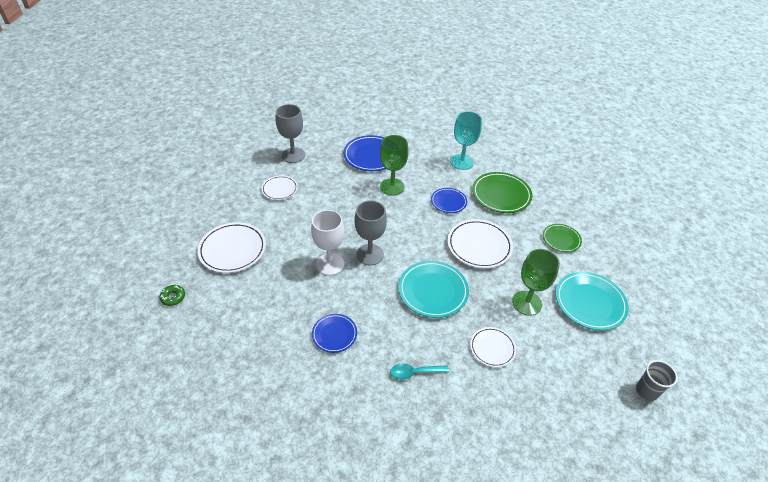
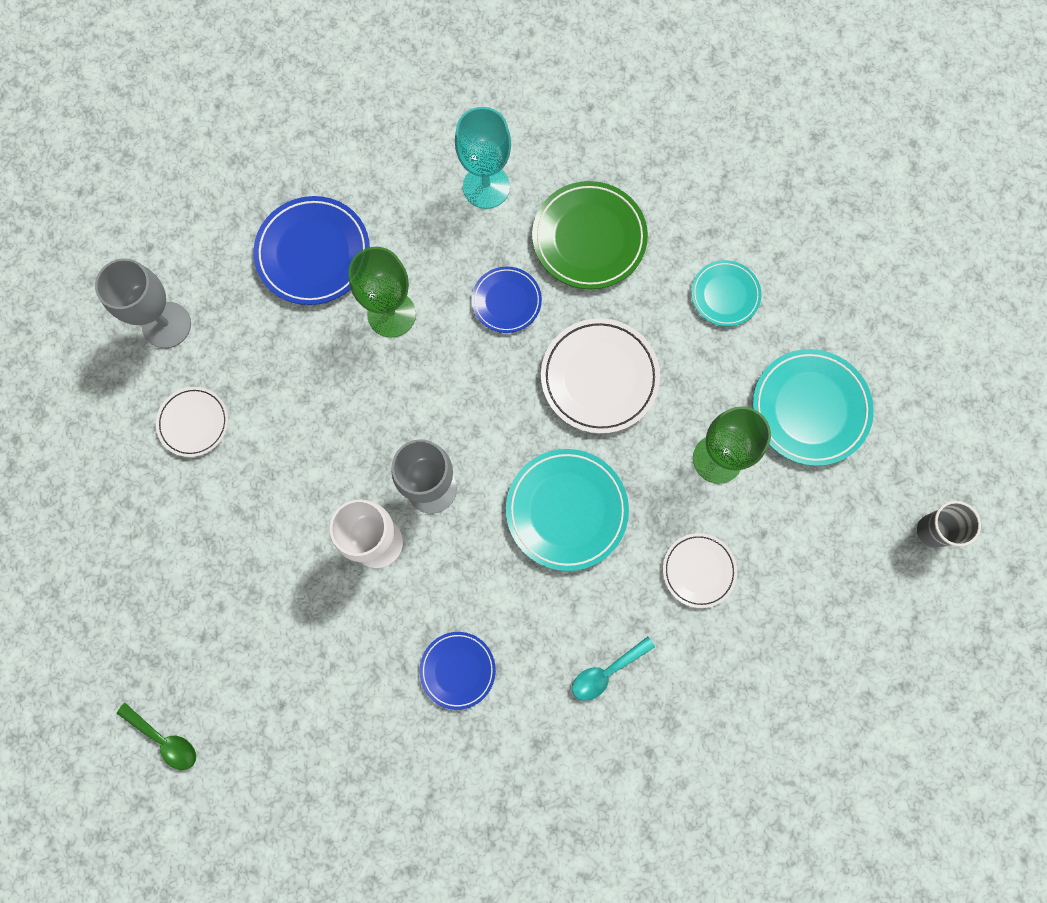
camera: 25 degrees left, 30 degrees up
green donut [159,285,185,306] -> green spoon [117,703,196,770]
white plate [197,222,266,273] -> none
green plate [543,224,582,252] -> turquoise plate [691,260,761,327]

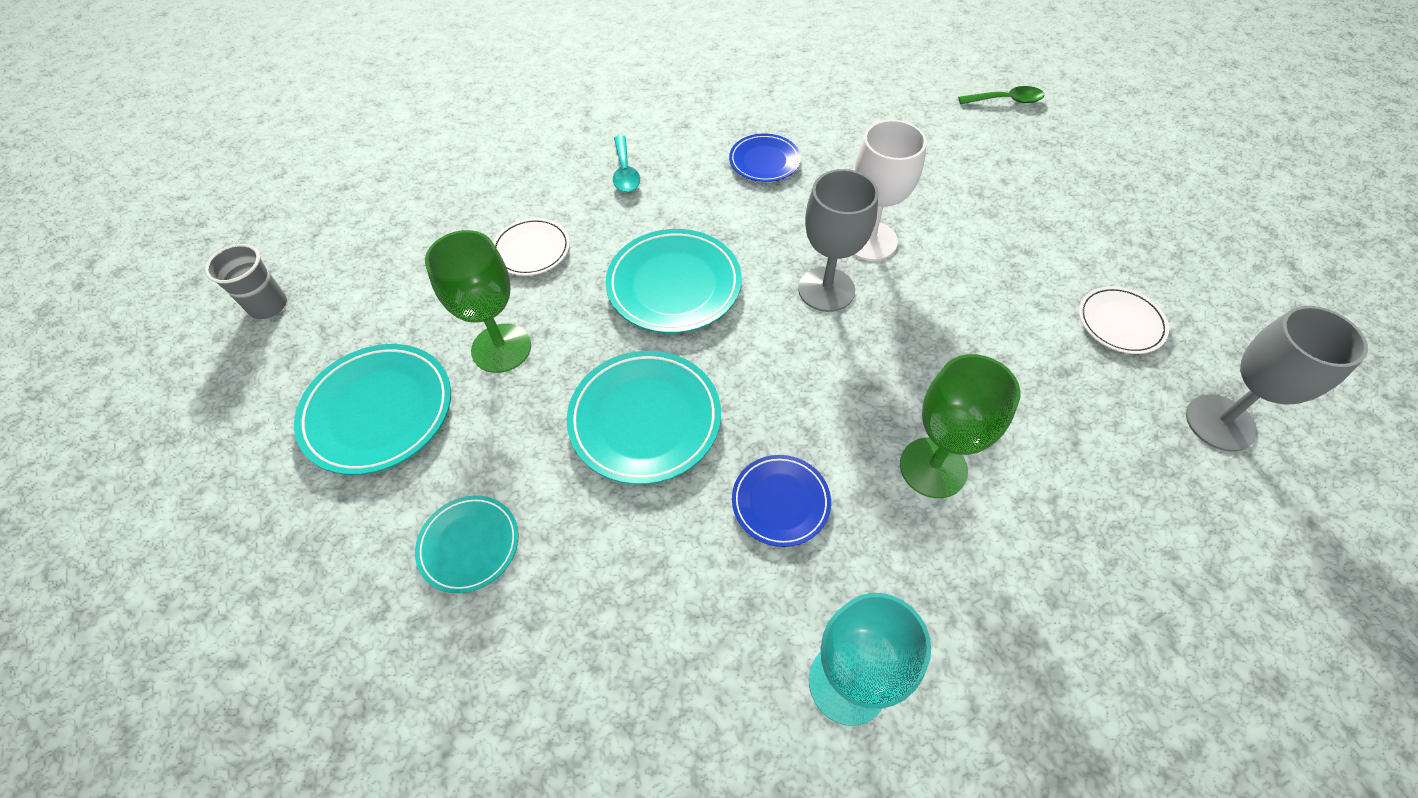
camera: 175 degrees right, 20 degrees down
green spoon [117,703,196,770] -> green spoon turned 150 degrees clockwise [958,86,1044,104]
blue plate [253,196,370,305] -> none
green plate [532,181,648,289] -> none
white plate [541,318,660,434] -> turquoise plate [567,351,721,484]
turquoise spoon [572,637,655,701] -> turquoise spoon turned 120 degrees clockwise [613,135,640,192]

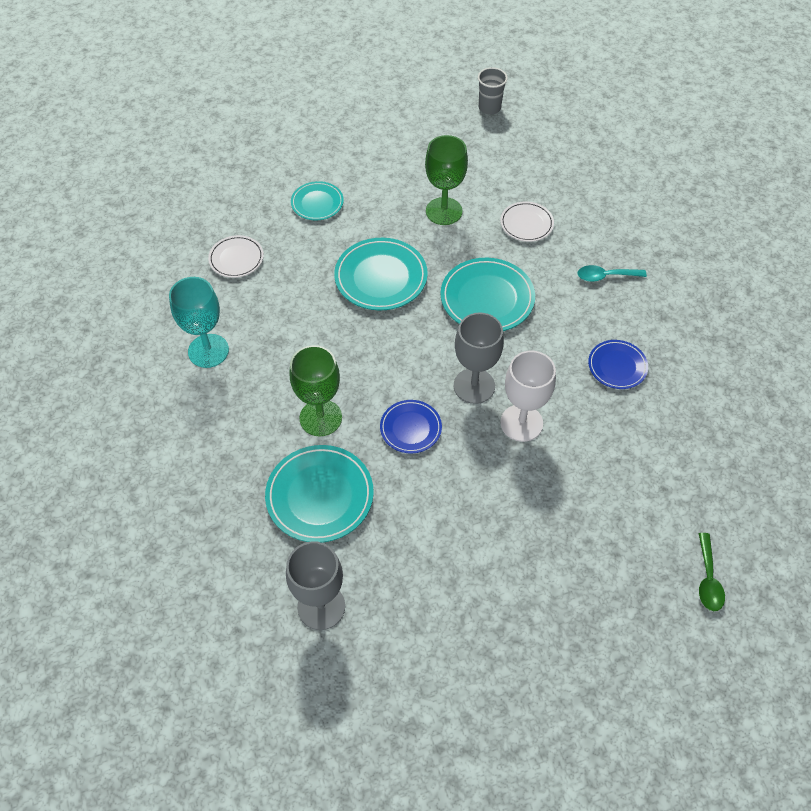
camera: 95 degrees right, 0 degrees up
turquoise plate [294,344,451,475] -> turquoise plate moved to [265,445,374,543]
blue plate [732,455,831,547] -> blue plate moved to [380,400,442,453]
white plate [1079,286,1169,354] -> white plate moved to [208,235,264,278]

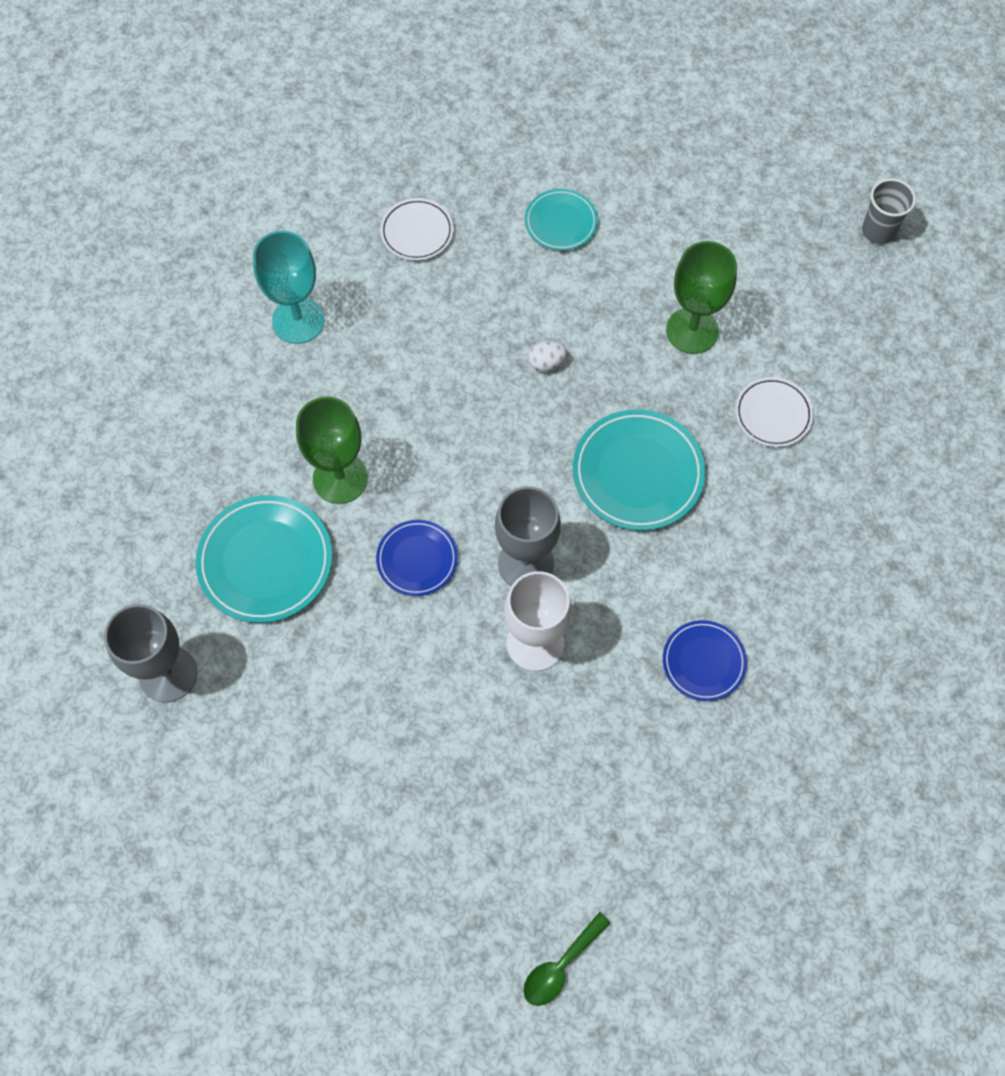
camera: 40 degrees right, 10 degrees up
turquoise plate [334,238,428,310] -> white egg [528,341,567,371]
turquoise spoon [578,265,647,282] -> none

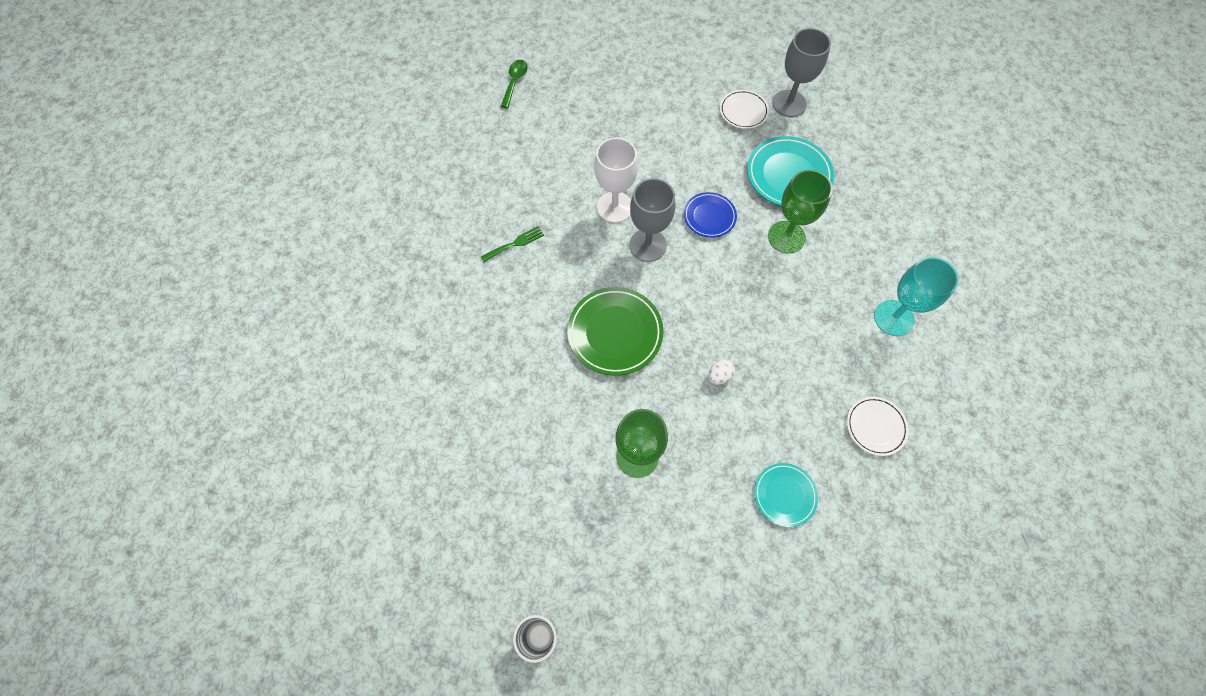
camera: 150 degrees right, 0 degrees up
turquoise plate [573,409,706,531] -> green plate [567,287,663,376]
blue plate [663,620,747,701] -> green fork [481,226,544,262]
white plate [735,377,813,447] -> white plate moved to [720,90,769,129]

